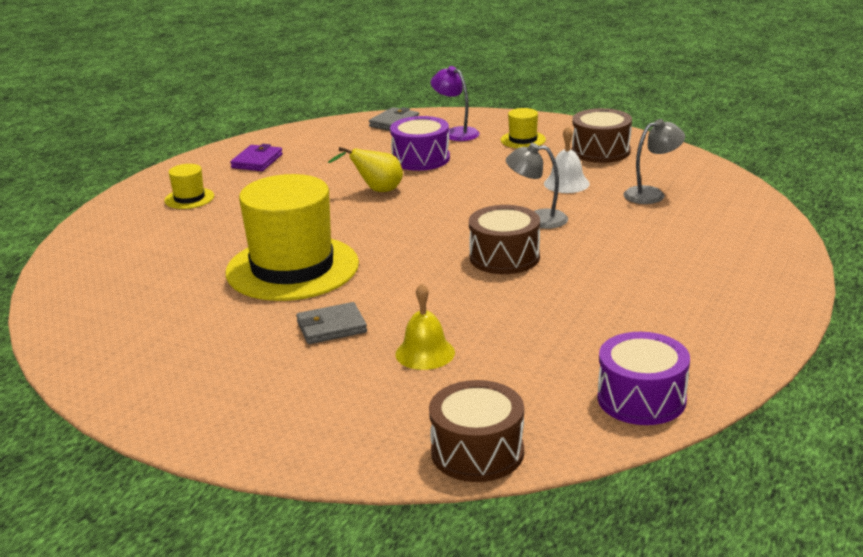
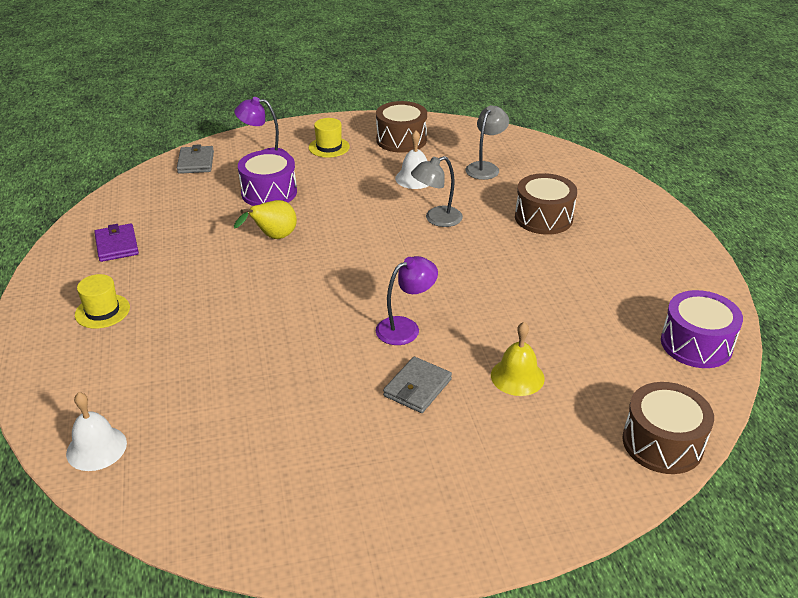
camera: 40 degrees left, 10 degrees up
yellow hat [226,174,359,301] -> none
brown drum [469,205,540,274] -> brown drum moved to [515,173,577,235]
none -> white bell [66,392,127,471]
none -> purple lamp [376,256,438,345]

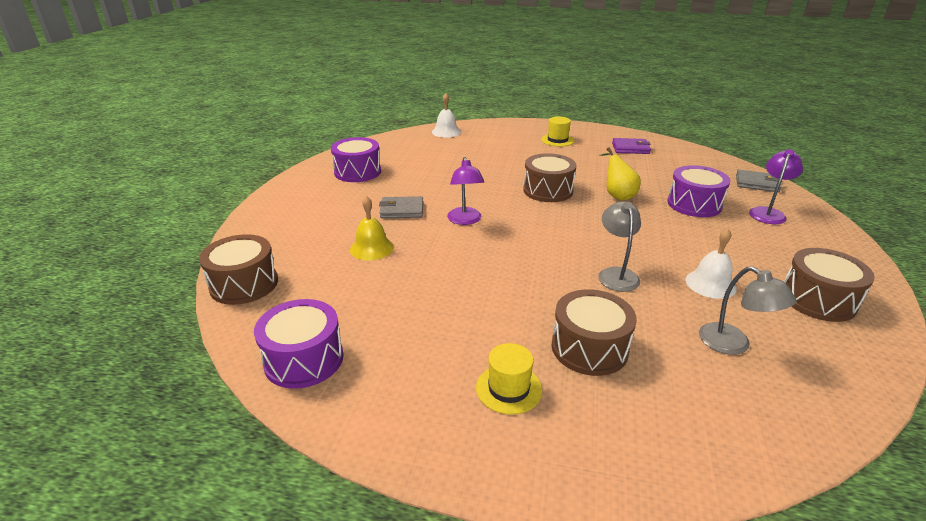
camera: 115 degrees right, 5 degrees down
yellow hat [309,118,350,158] -> yellow hat moved to [476,343,542,415]
grey wallet [383,357,452,413] -> grey wallet turned 60 degrees counterclockwise [379,196,423,218]
none -> purple drum [331,137,381,182]
none -> brown drum [523,153,577,202]

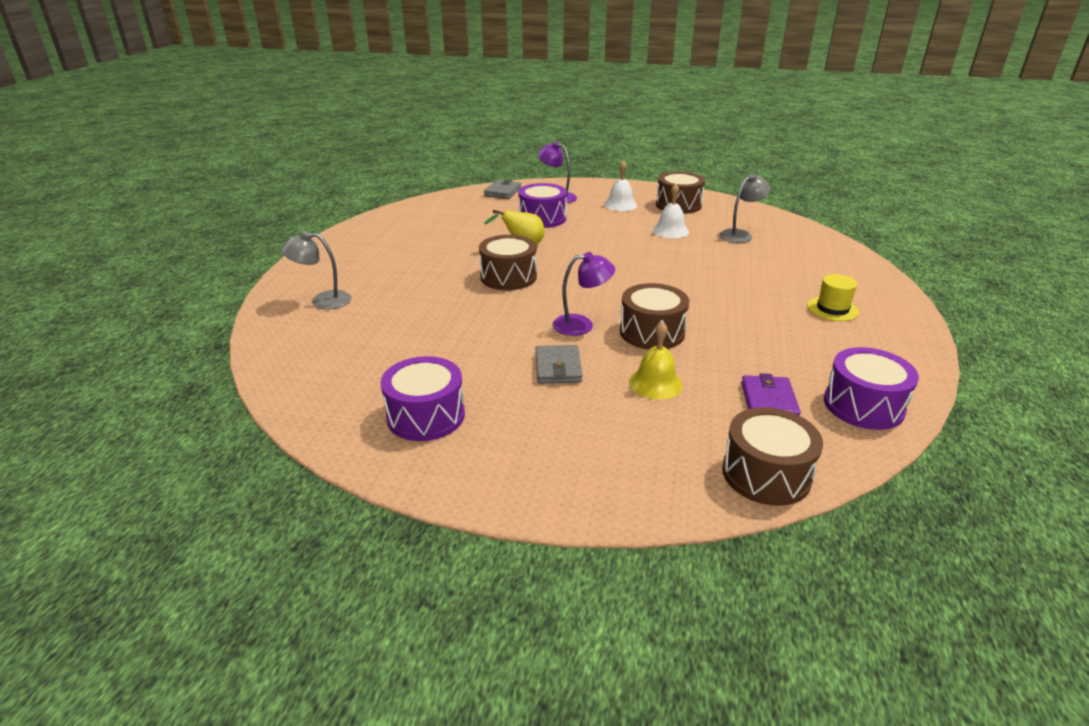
camera: 90 degrees left, 0 degrees up
white bell [432,93,461,138] -> white bell moved to [604,160,637,211]
yellow hat [541,117,575,147] -> none
brown drum [552,289,637,376] -> brown drum moved to [620,283,689,349]
grey lamp [598,201,641,292] -> grey lamp moved to [281,231,351,310]
purple wallet [612,138,651,154] -> purple wallet moved to [741,373,801,415]

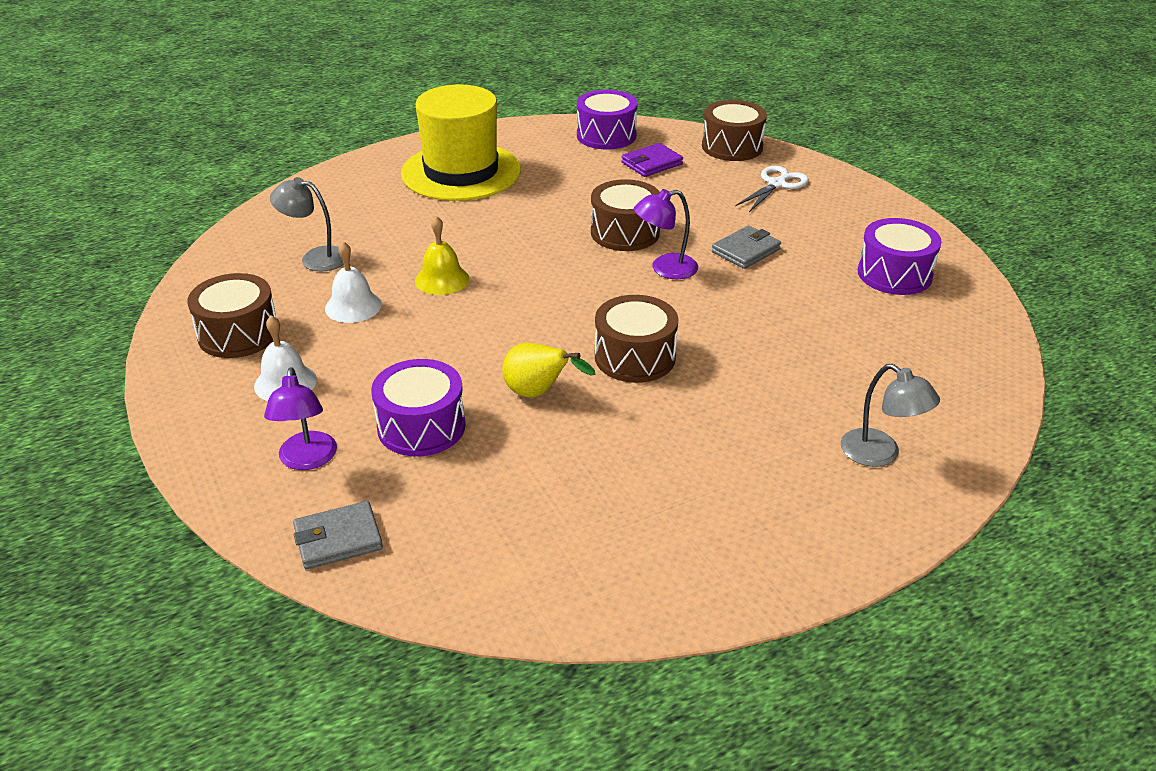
camera: 130 degrees left, 5 degrees up
purple lamp [552,252,615,336] -> purple lamp turned 60 degrees counterclockwise [634,189,698,279]
yellow bell [629,321,683,400] -> yellow bell moved to [415,216,469,295]
yellow hat [807,274,859,321] -> yellow hat [401,85,521,201], size x2.36
none -> white scissors [735,166,809,212]

